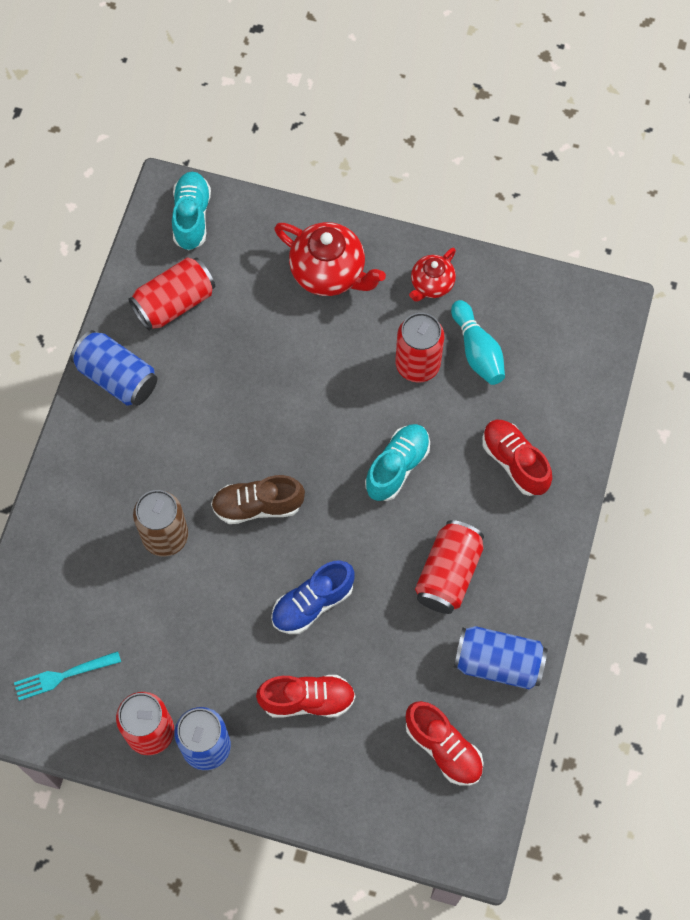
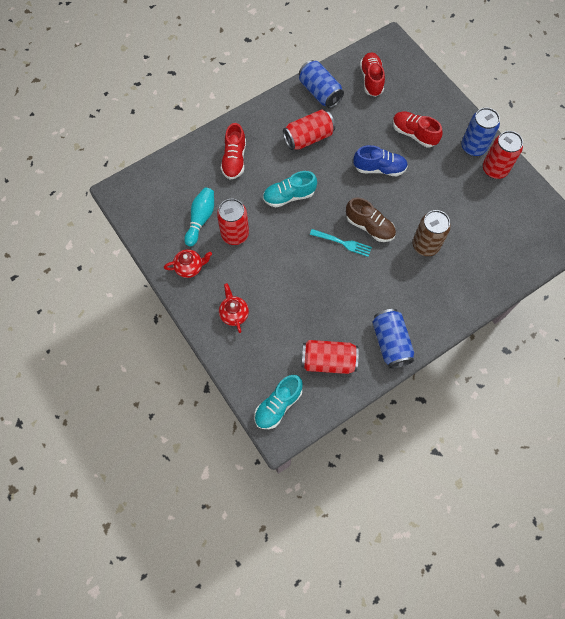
camera: 140 degrees left, 0 degrees up
turquoise fork [14,651,121,701] -> turquoise fork moved to [310,229,372,257]
red teapot [274,222,386,296] -> red teapot [219,283,249,333], size x0.59

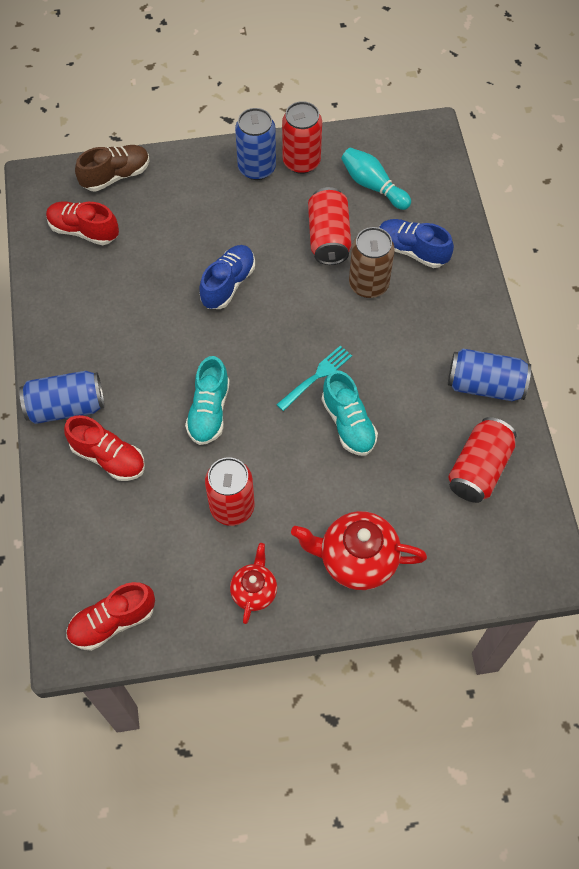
camera: 65 degrees left, 5 degrees down
turquoise bowling pin [184,187,214,246] -> turquoise bowling pin moved to [341,147,411,210]
red teapot [219,283,249,333] -> red teapot [291,511,427,590], size x1.70
turquoise shoe [254,375,303,429] -> turquoise shoe moved to [322,370,378,456]
red can [283,110,335,150] -> red can moved to [308,187,351,265]
blue can [299,60,344,108] -> blue can moved to [19,371,104,424]
brown shoe [346,198,396,242] -> brown shoe moved to [75,145,149,192]
red shoe [393,111,443,147] -> red shoe moved to [66,582,155,651]
none -> blue shoe [379,219,454,268]

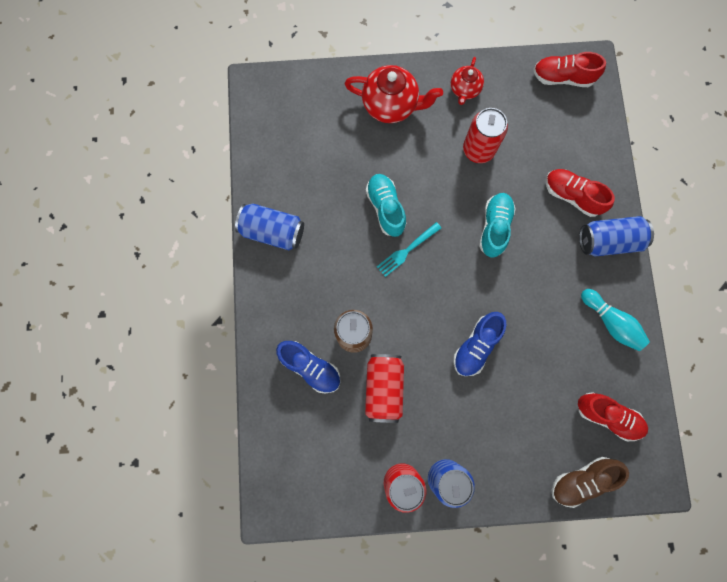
camera: 175 degrees left, 15 degrees up
red shoe [66,582,155,651] -> red shoe turned 150 degrees counterclockwise [533,52,606,87]
turquoise bowling pin [341,147,411,210] -> turquoise bowling pin moved to [581,289,650,351]
red can [448,417,517,503] -> none

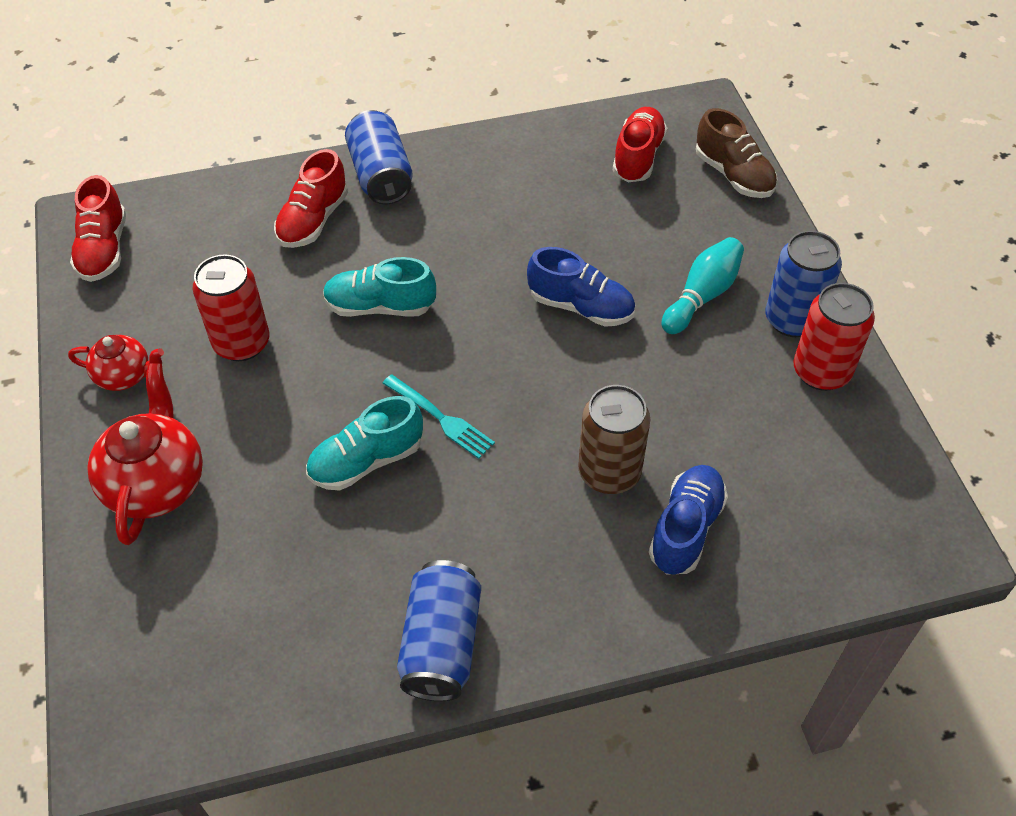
camera: 100 degrees left, 25 degrees down
red can [365,354,404,423] -> none
turquoise bowling pin [581,289,650,351] -> turquoise bowling pin moved to [662,237,744,334]

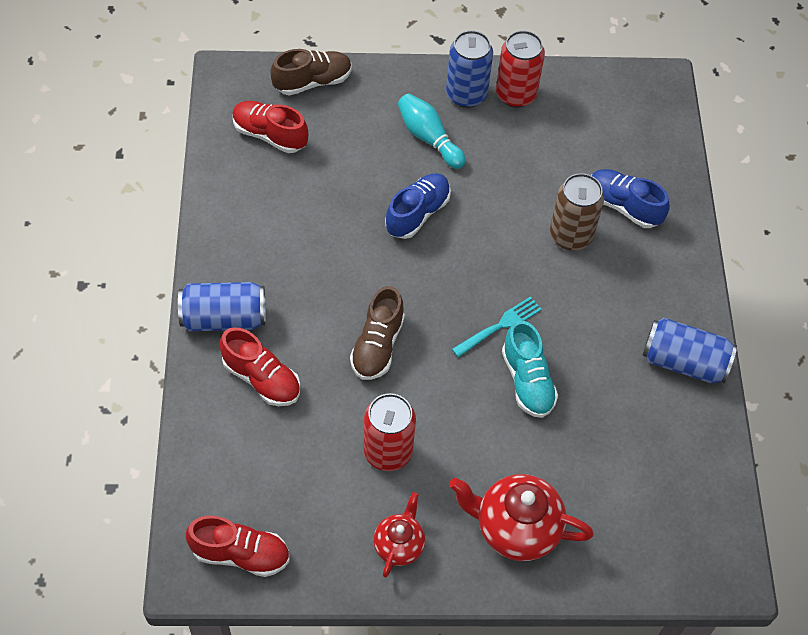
camera: 80 degrees left, 5 degrees up
turquoise shoe [323,257,436,317] -> brown shoe [350,286,405,380]

